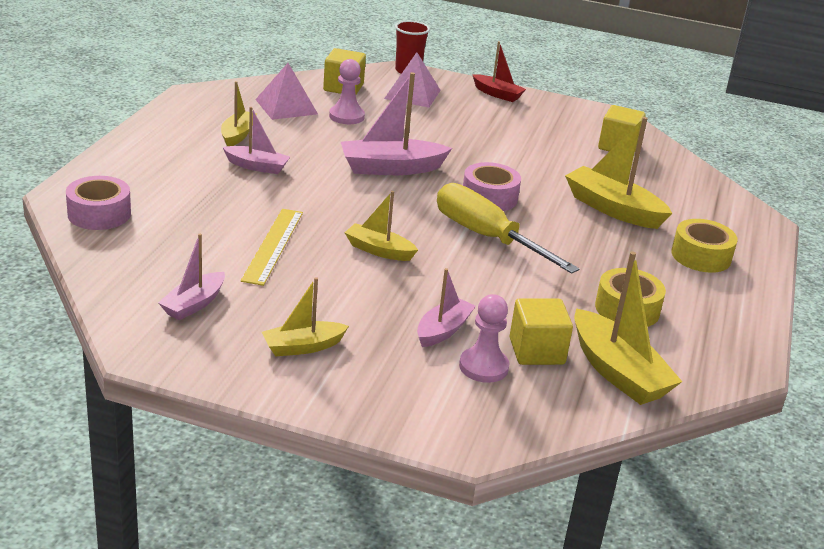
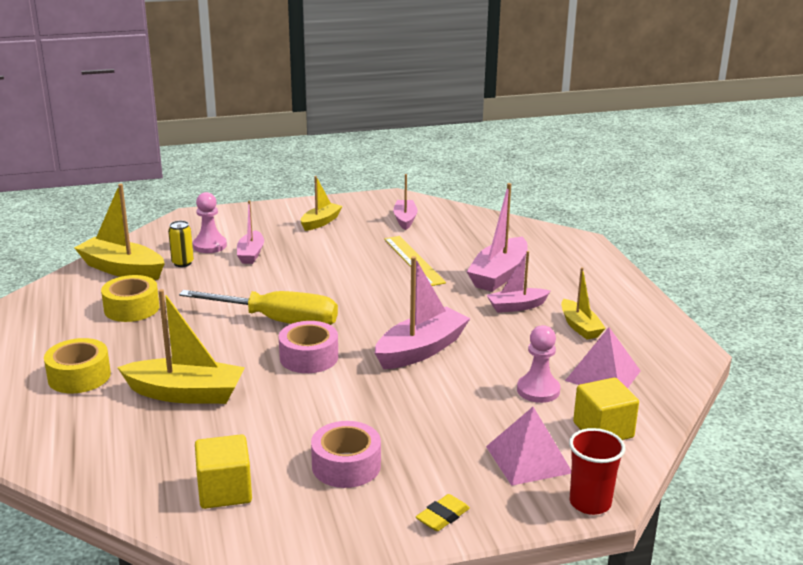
camera: 150 degrees right, 5 degrees down
pink tape [66,176,131,230] -> pink tape moved to [311,421,381,488]
yellow boat [345,191,418,261] -> none
red boat [472,41,526,102] -> yellow eraser [416,494,470,531]
yellow cube [510,298,573,365] -> yellow can [168,221,194,267]
none -> pink boat [467,183,528,292]

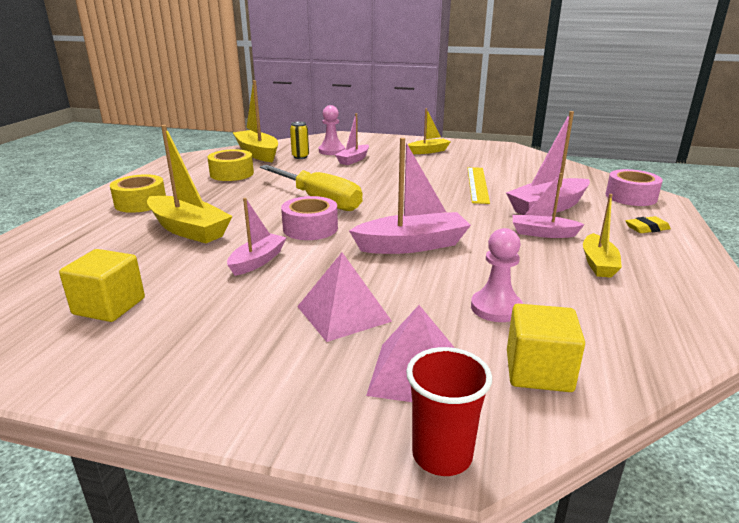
camera: 30 degrees right, 0 degrees up
pink tape [311,421,381,488] -> pink tape moved to [606,169,663,206]
pink boat [393,174,418,230] -> pink boat moved to [227,198,287,276]
yellow eraser [416,494,470,531] -> yellow eraser moved to [626,216,671,233]
pink pyramid [565,327,641,389] -> pink pyramid moved to [297,252,392,342]

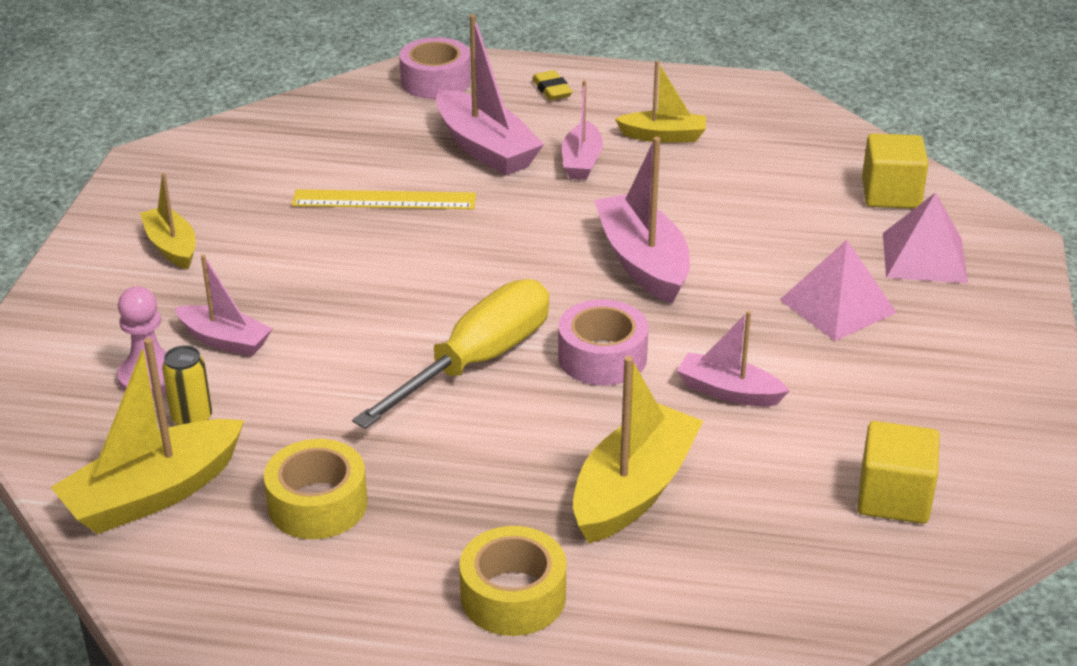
camera: 95 degrees left, 10 degrees up
red cup [406,347,492,476] -> none
pink pawn [471,228,523,322] -> none

